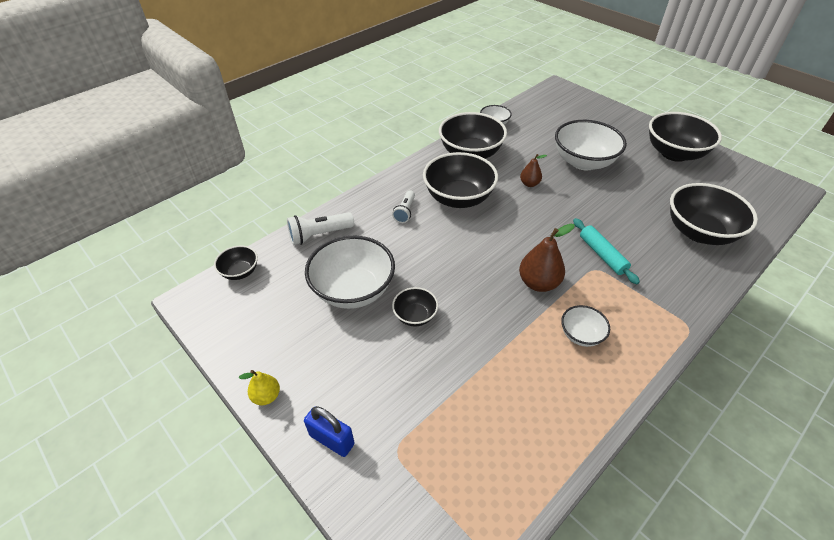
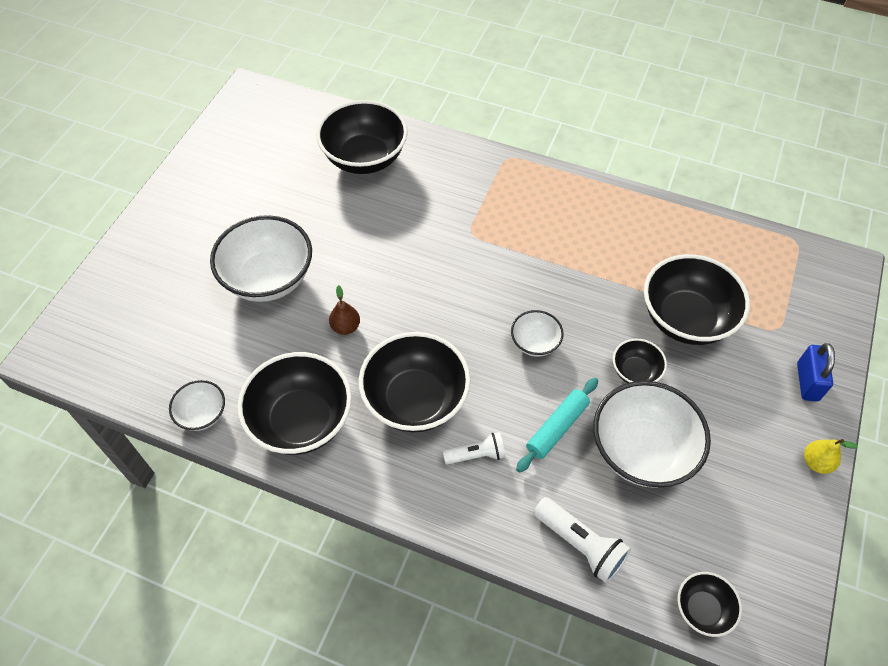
camera: 115 degrees left, 10 degrees up
brown pear [519,224,575,292] -> none
white bowl [561,305,610,347] -> white bowl moved to [511,310,564,357]
turquoise rolling pin [573,218,640,284] -> turquoise rolling pin moved to [516,378,598,472]
black bowl [649,112,722,162] -> black bowl moved to [644,254,750,345]

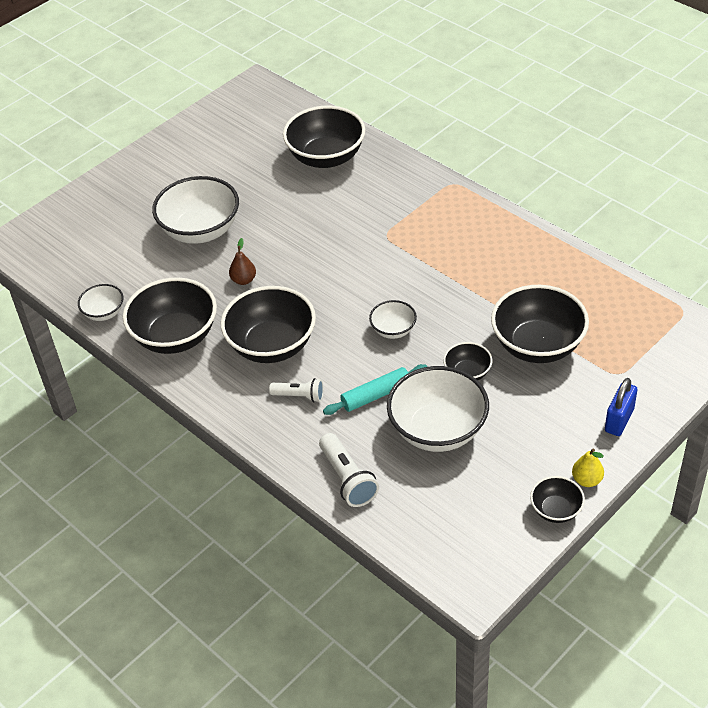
camera: 25 degrees right, 10 degrees down
black bowl [677,572,742,637] -> black bowl moved to [530,476,585,523]

